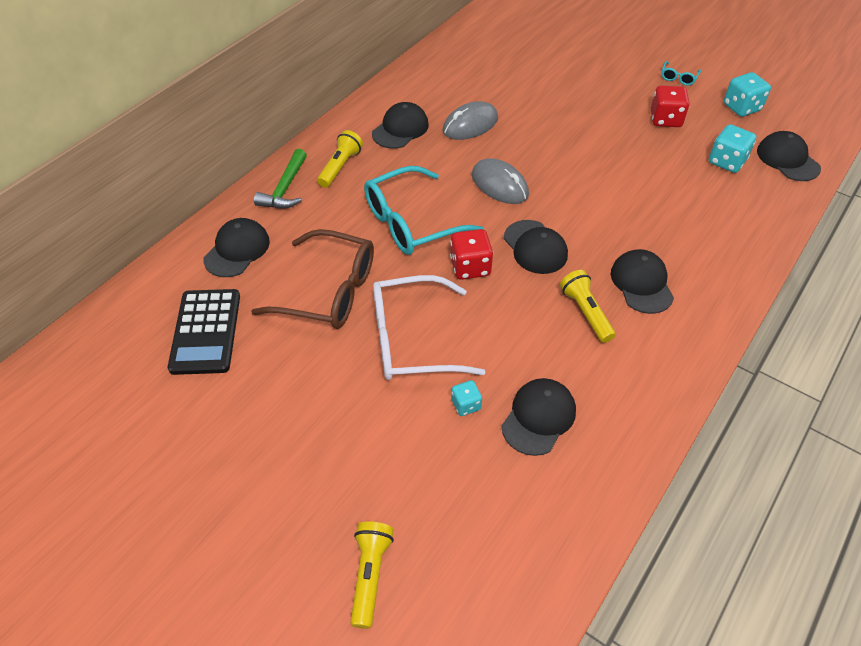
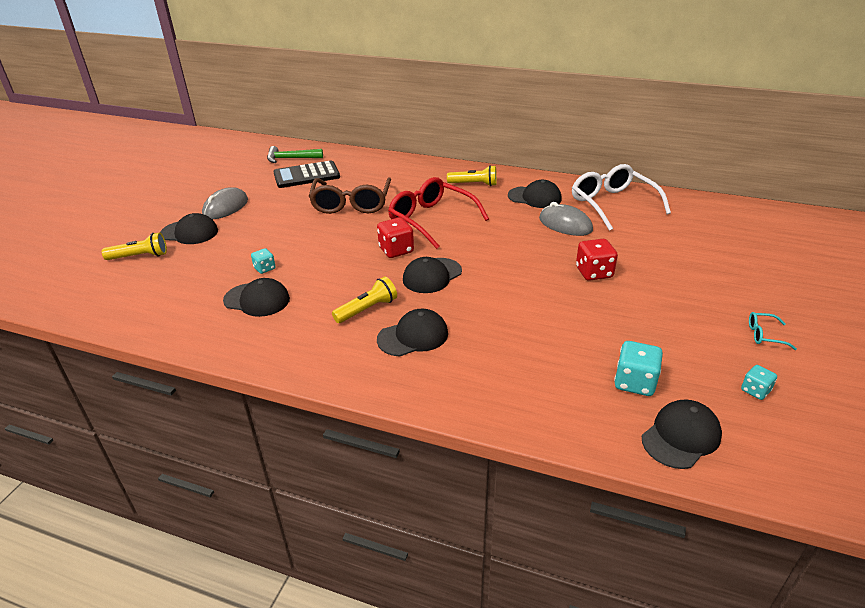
camera: 75 degrees right, 15 degrees down
black cap [203,218,270,277] -> black cap moved to [160,213,218,244]
green hammer [254,149,307,209] -> green hammer moved to [267,146,323,163]
turquoise glasses [364,166,484,255] -> red glasses [388,177,489,249]
white glasses [373,275,485,380] -> white glasses moved to [572,164,671,231]
grey mouse [472,158,529,204] -> grey mouse moved to [202,187,248,219]
red dice [651,85,690,127] -> red dice moved to [576,239,618,281]
turquoise dice [724,72,771,117] -> turquoise dice [741,365,777,400], size x0.59

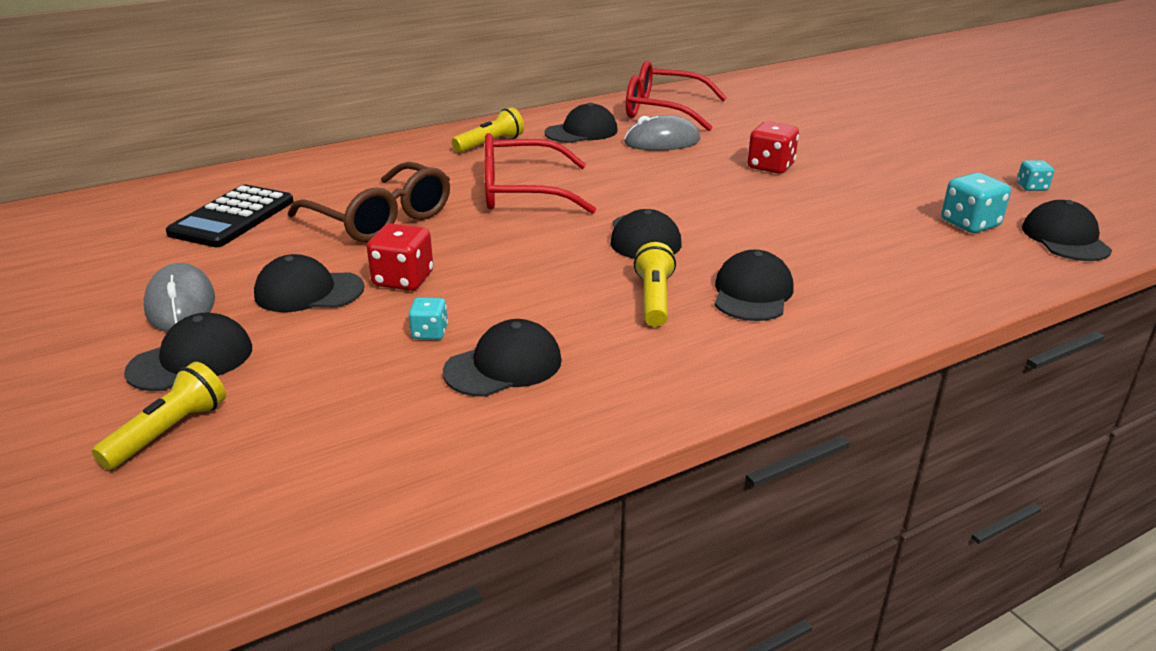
camera: 50 degrees left, 5 degrees down
green hammer [267,146,323,163] -> none
red dice [377,217,414,258] -> red dice moved to [367,224,433,291]
white glasses [572,164,671,231] -> red glasses [626,61,727,131]
turquoise glasses [749,312,797,350] -> none
none -> black cap [254,254,364,312]

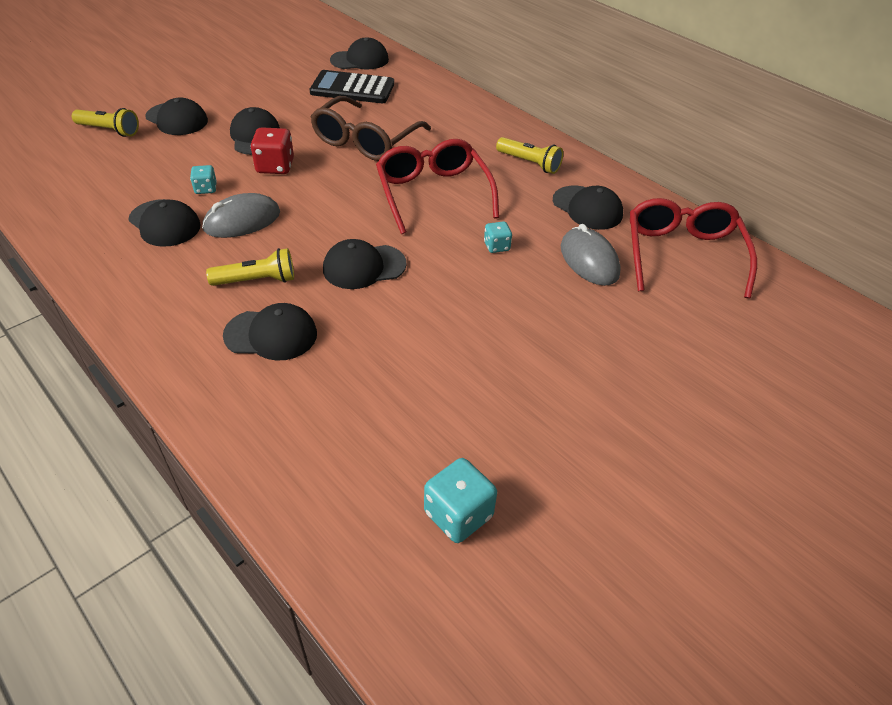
camera: 75 degrees right, 15 degrees up
grey mouse [144,263,215,332] -> grey mouse moved to [202,193,280,238]
red dice [748,121,799,174] -> none
turquoise dice [1017,160,1054,191] -> turquoise dice moved to [484,221,512,253]
black cap [1022,200,1112,261] -> black cap moved to [330,37,389,69]

